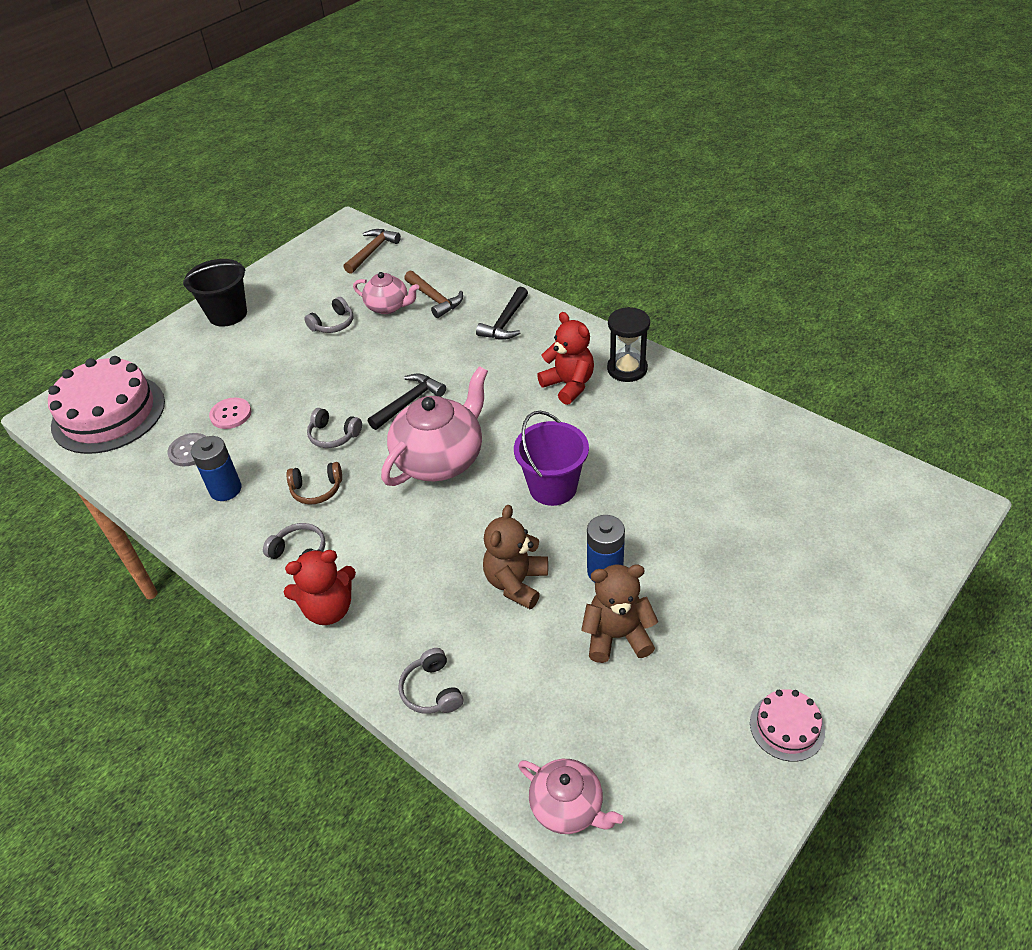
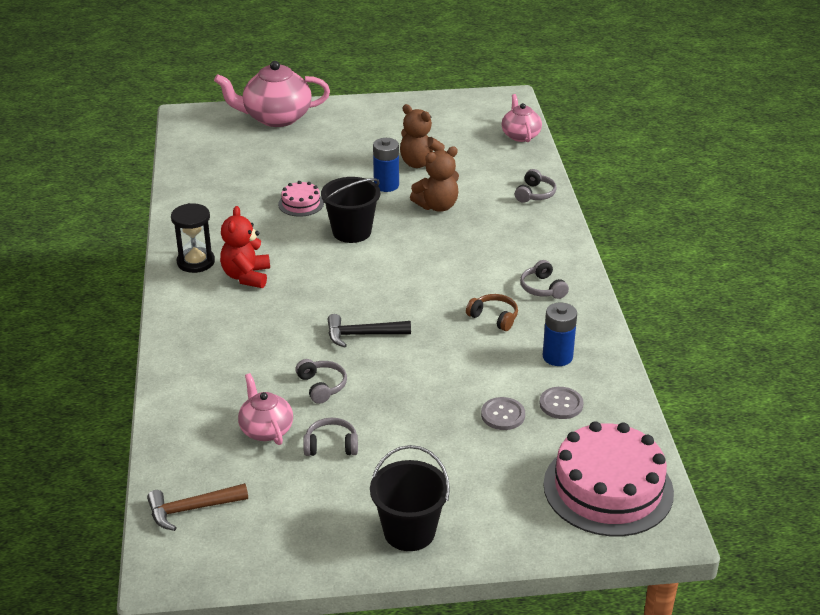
camera: 140 degrees left, 10 degrees down
pink button [209,398,251,429] -> grey button [481,397,525,430]
red teddy bear [284,549,356,625] -> none
grey headphones [307,408,362,448] -> grey headphones moved to [295,359,347,404]
pink teapot [381,366,488,486] -> pink teapot moved to [214,61,330,127]
brown hammer [404,271,463,318] -> none
black hammer [476,287,528,340] -> none
purple bucket [514,411,589,506] -> black bucket [321,177,380,243]
pink cake [750,689,825,762] -> pink cake moved to [278,181,324,217]

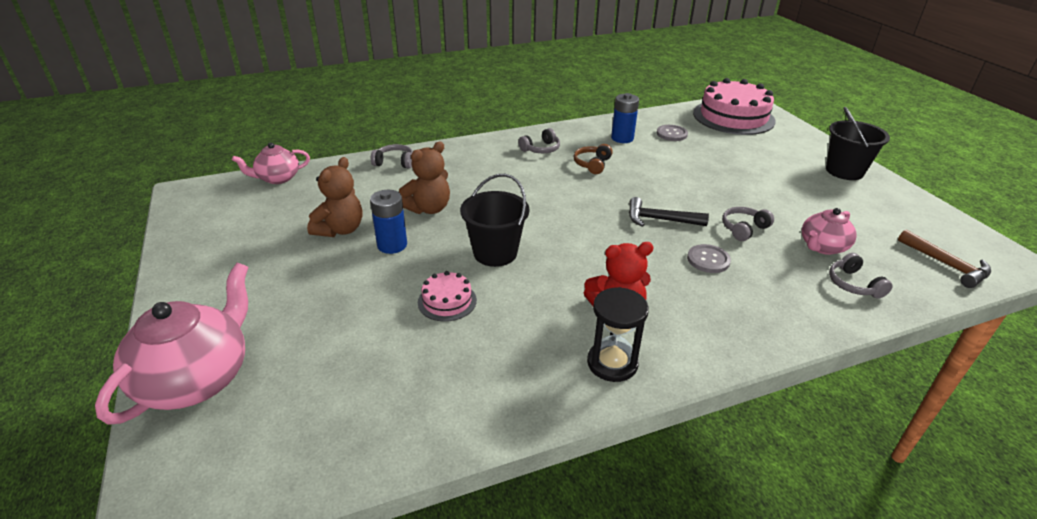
camera: 105 degrees left, 0 degrees up
pink teapot [214,61,330,127] -> pink teapot turned 135 degrees counterclockwise [95,263,249,425]
grey headphones [303,418,358,456] -> grey headphones moved to [829,253,893,299]
black hammer [328,314,411,348] -> black hammer turned 120 degrees clockwise [629,197,709,227]
brown teddy bear [410,146,459,212] -> brown teddy bear turned 90 degrees clockwise [399,142,450,214]
grey button [481,397,525,430] -> grey button moved to [687,244,731,273]

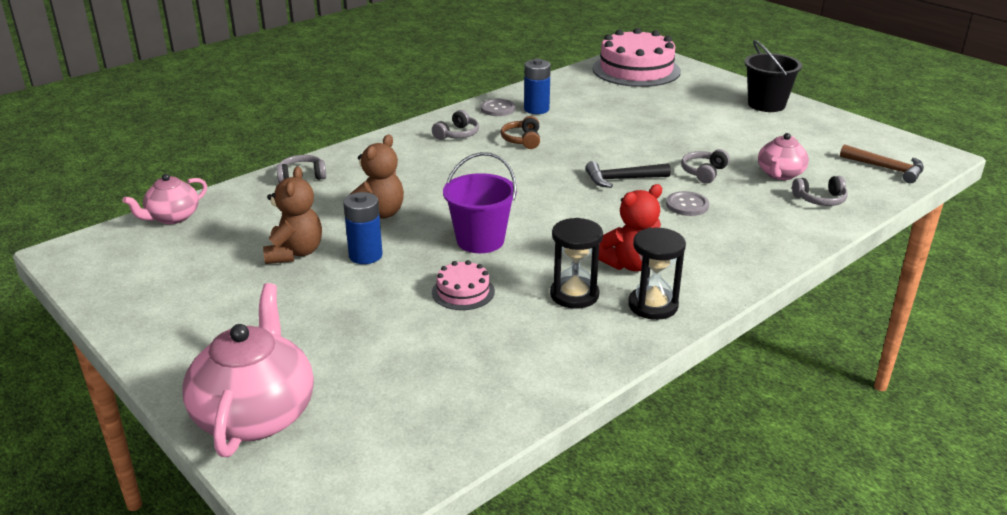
camera: 20 degrees left, 5 degrees down
black bucket [460,174,529,267] -> purple bucket [443,152,517,253]
grey button [657,125,688,141] -> grey button moved to [481,99,515,116]
grey headphones [829,253,893,299] -> grey headphones turned 60 degrees counterclockwise [792,176,848,206]
none -> black hourglass [550,218,603,309]

